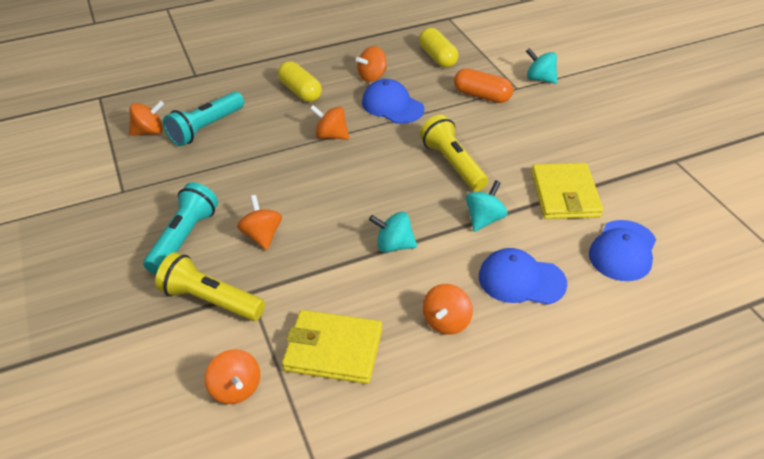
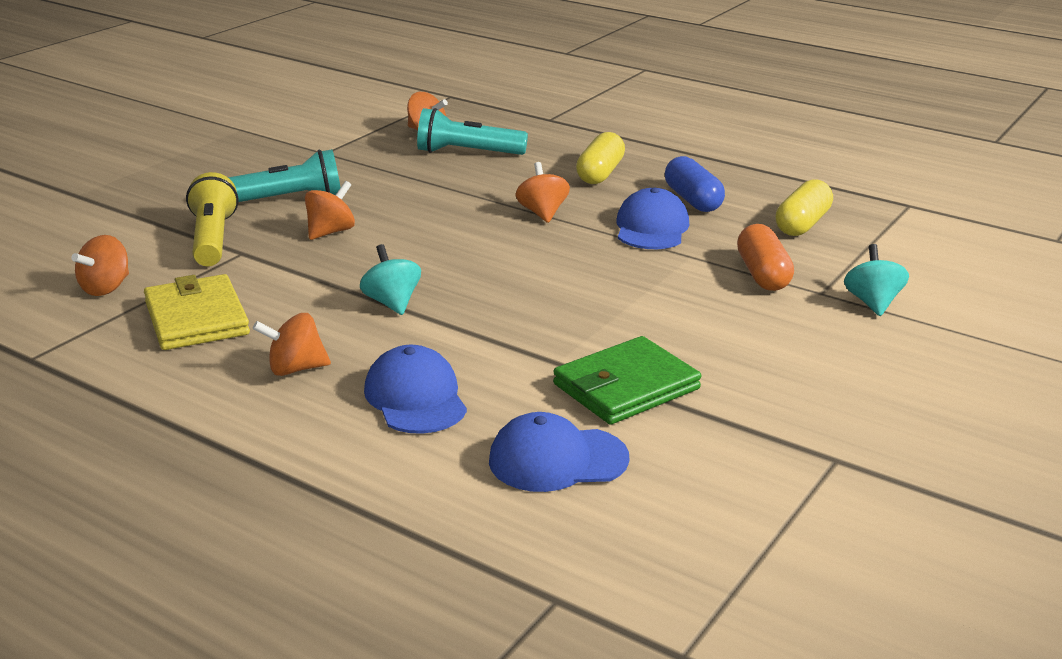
camera: 55 degrees right, 15 degrees down
orange spinning top [356,46,387,82] -> blue capsule [665,156,725,212]
yellow flashlight [420,115,488,191] -> none
turquoise spinning top [466,180,507,232] -> none
yellow wallet [531,163,603,219] -> green wallet [553,336,701,425]

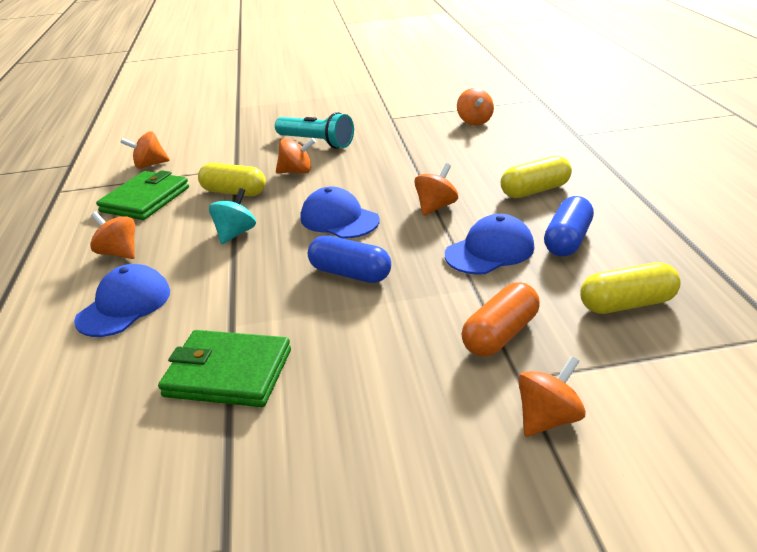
camera: 50 degrees right, 5 degrees up
yellow wallet [144,274,250,350] -> green wallet [96,170,189,220]
yellow flashlight [186,172,239,266] -> none
turquoise flashlight [417,108,528,155] -> none
blue cap [489,412,629,492] -> blue cap moved to [301,186,380,238]
turquoise spinning top [844,244,909,316] -> orange spinning top [518,356,586,437]
none -> yellow capsule [198,163,266,196]
none -> blue capsule [308,235,391,283]

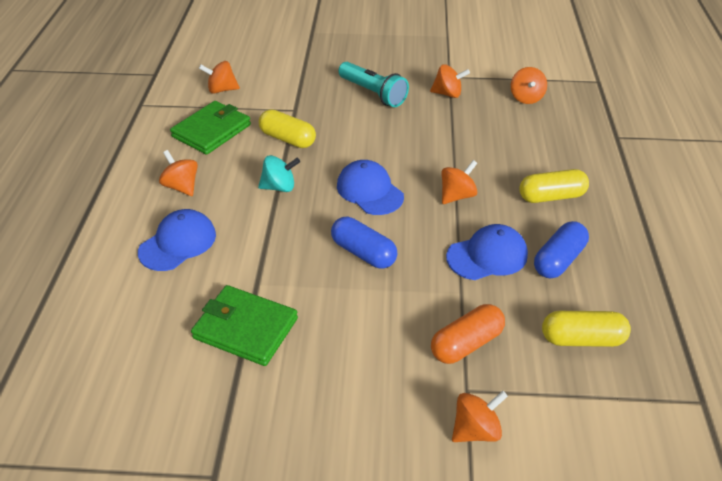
camera: 10 degrees right, 10 degrees up
turquoise spinning top [209,188,256,244] -> turquoise spinning top turned 45 degrees clockwise [258,155,300,192]
orange spinning top [276,138,316,173] -> orange spinning top moved to [430,64,470,98]

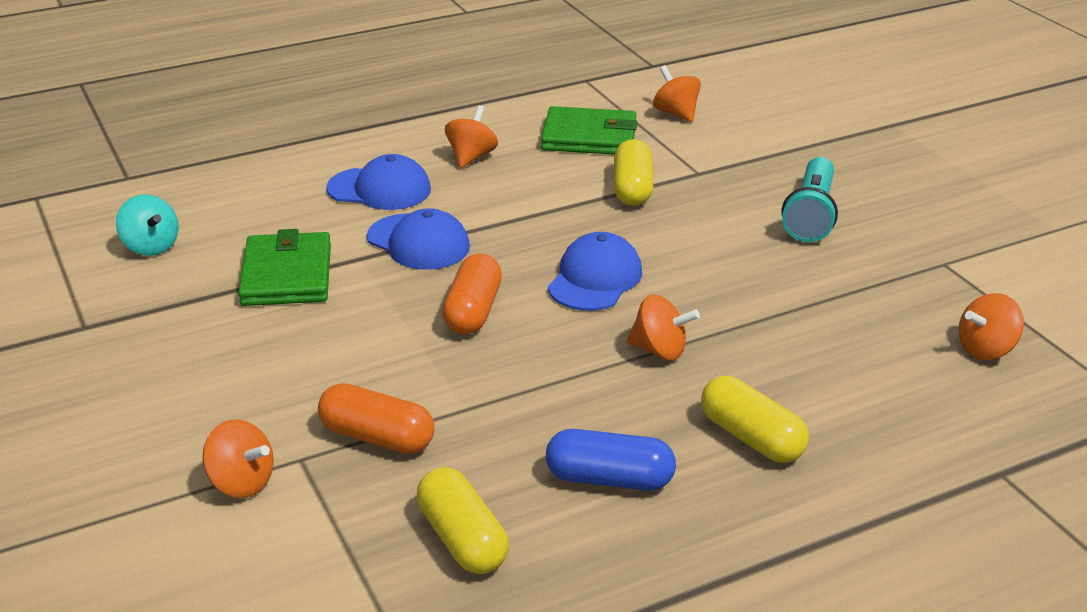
camera: 60 degrees right, 10 degrees down
turquoise spinning top [258,155,300,192] -> turquoise spinning top moved to [116,195,179,256]
blue capsule [331,217,398,269] -> orange capsule [442,253,502,335]
orange spinning top [430,64,470,98] -> none
blue cap [446,224,528,280] -> blue cap moved to [367,208,470,270]

